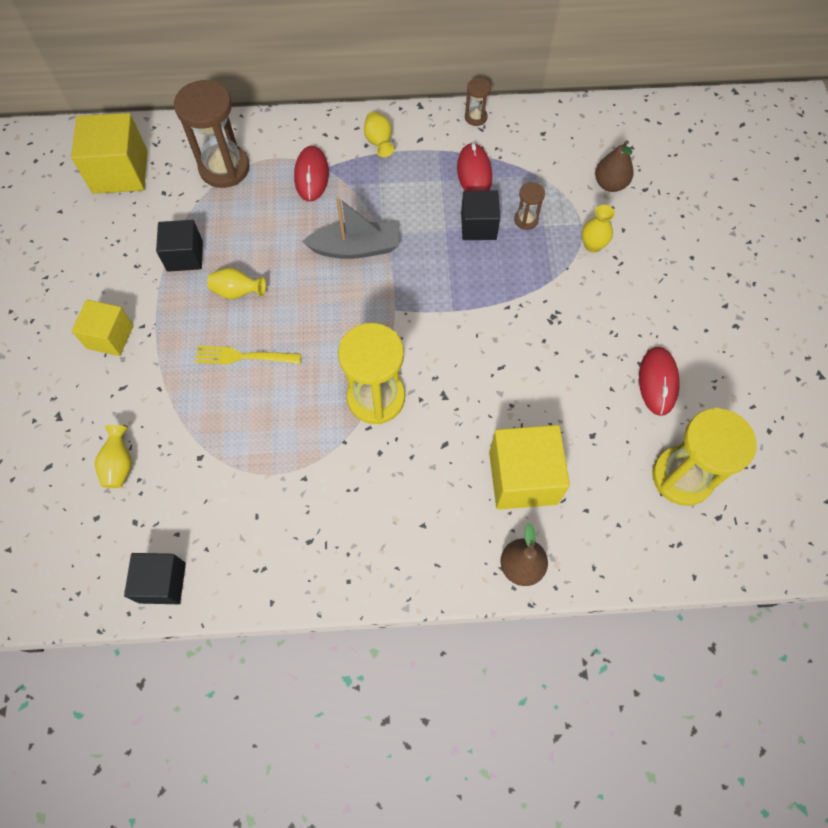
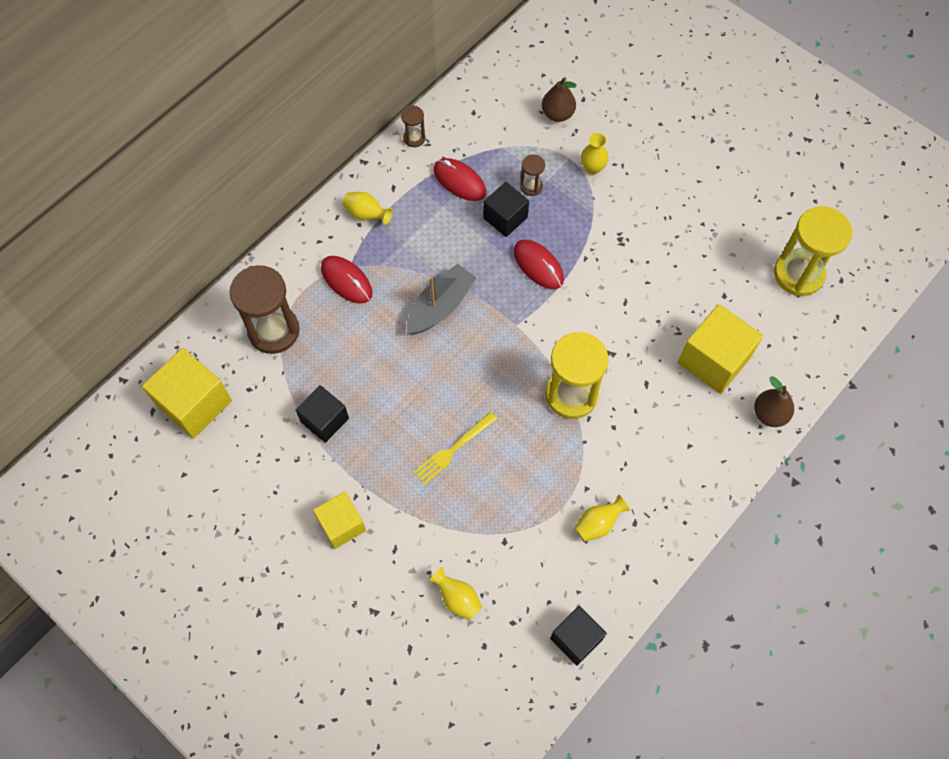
camera: 45 degrees left, 0 degrees up
yellow vase [207,268,266,299] -> yellow vase moved to [574,495,630,542]
red mouse [639,347,680,416] -> red mouse moved to [514,240,564,289]

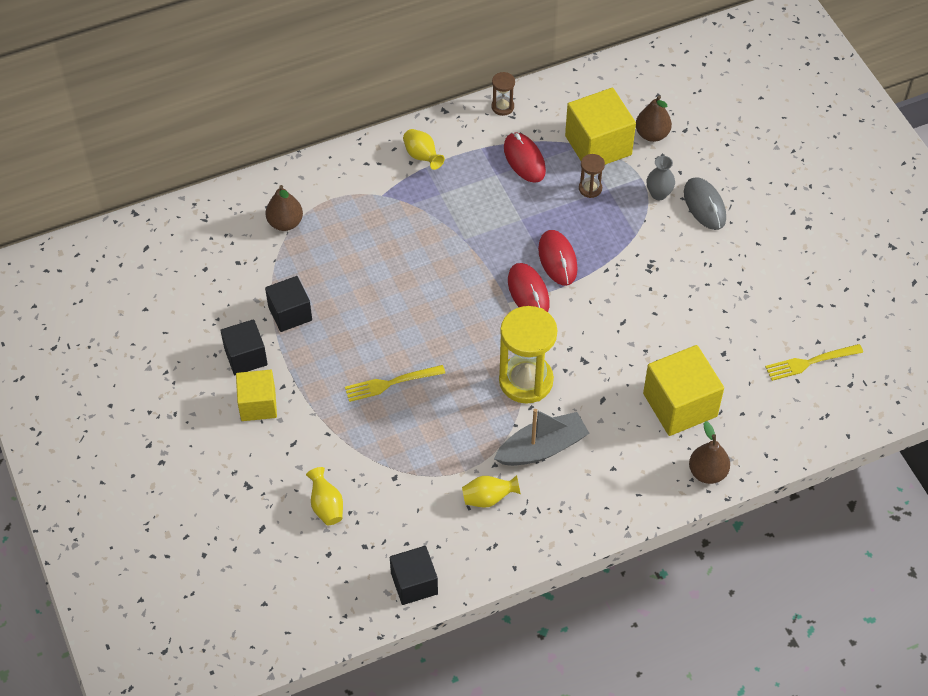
camera: 25 degrees right, 10 degrees down
yellow cube [142,348,232,439] -> yellow cube moved to [565,88,636,165]
brown hourglass [229,265,300,354] -> brown pear [265,185,303,231]
red mouse [321,256,372,304] -> red mouse moved to [508,263,549,312]
grey boat [407,264,476,334] -> grey boat moved to [494,409,589,466]
black cube [483,182,529,237] -> black cube moved to [220,319,268,375]
yellow vase [581,133,608,175] -> grey vase [647,156,675,200]
yellow hourglass [774,206,852,296] -> yellow fork [765,344,863,381]
none -> grey mouse [684,177,726,230]

